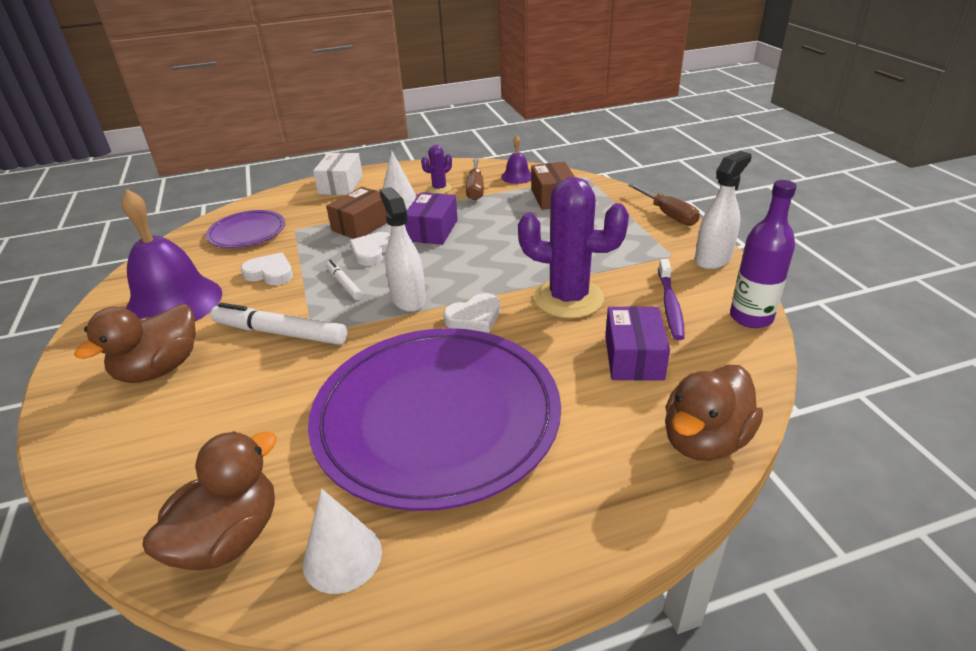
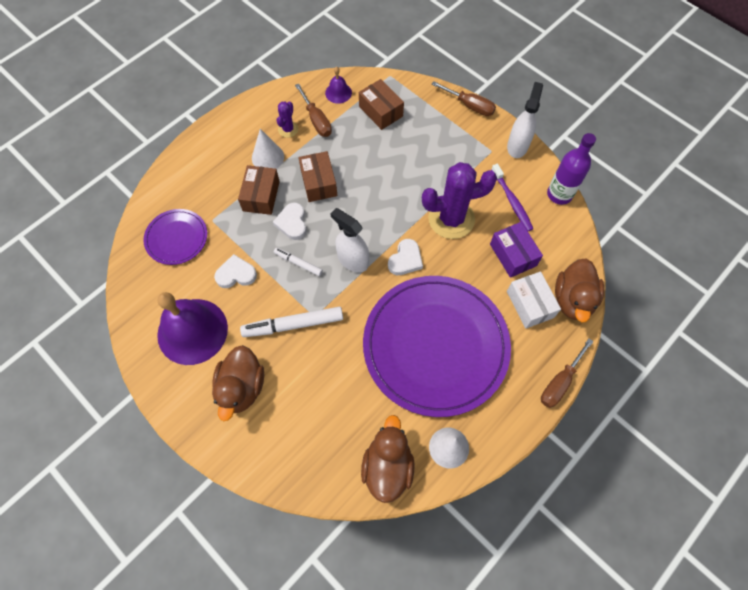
camera: 30 degrees left, 30 degrees up
white box [313,153,363,195] -> white box moved to [507,271,561,329]
purple box [405,192,458,245] -> brown box [298,151,337,202]
none -> brown screwdriver [541,339,594,408]

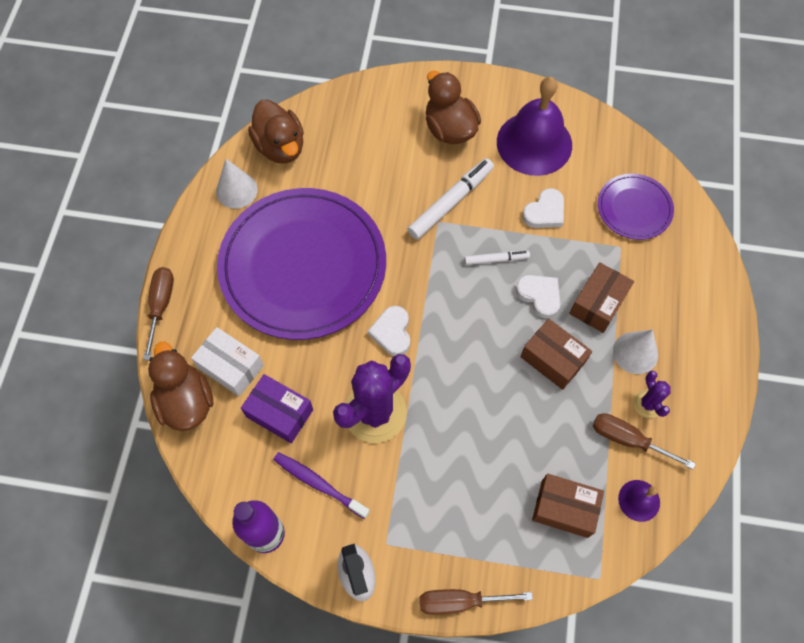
camera: 145 degrees right, 0 degrees up
brown box [238,165,280,215] -> brown box turned 60 degrees clockwise [569,262,634,333]
white spray bottle [331,208,369,273] -> none

